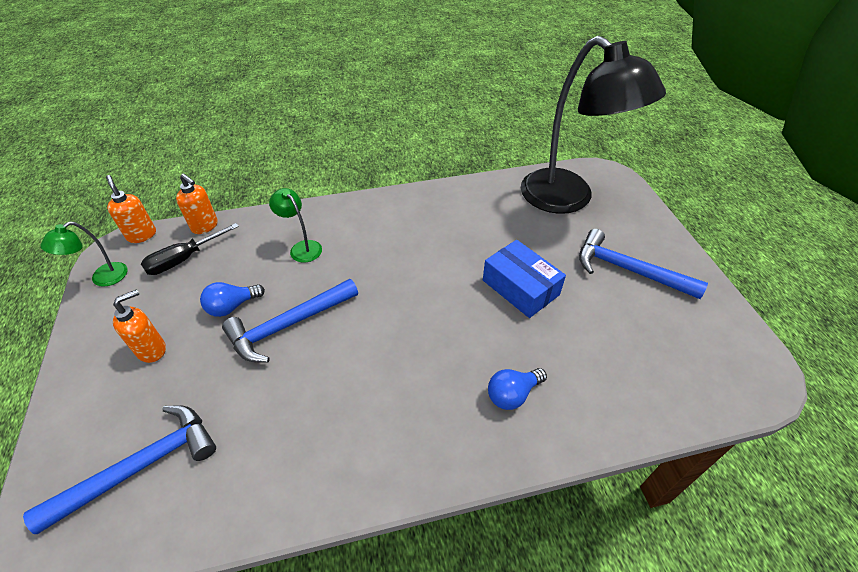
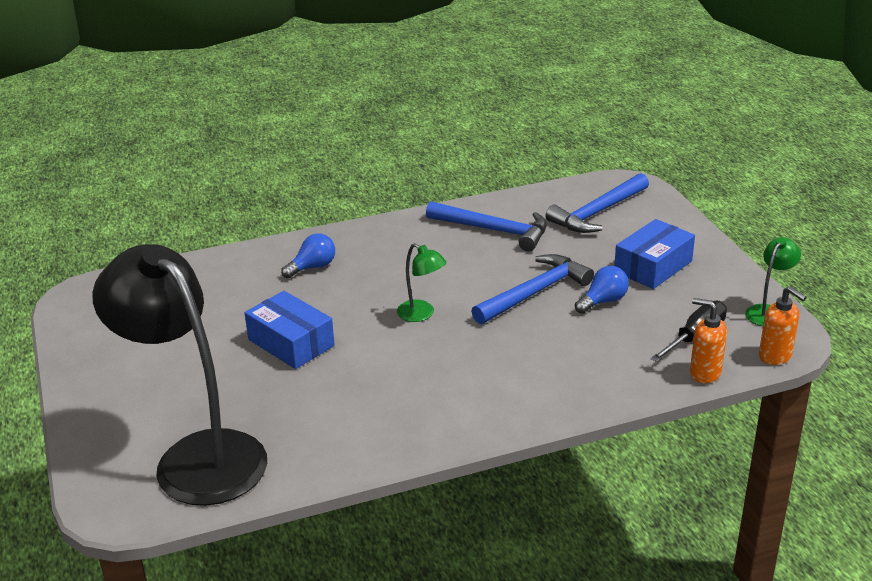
camera: 175 degrees right, 15 degrees down
orange soap dispenser [113,289,166,363] -> blue box [614,219,695,289]
green lamp [269,188,322,263] -> green lamp moved to [397,243,447,322]
blue hammer [579,229,708,299] -> blue hammer moved to [426,201,547,251]

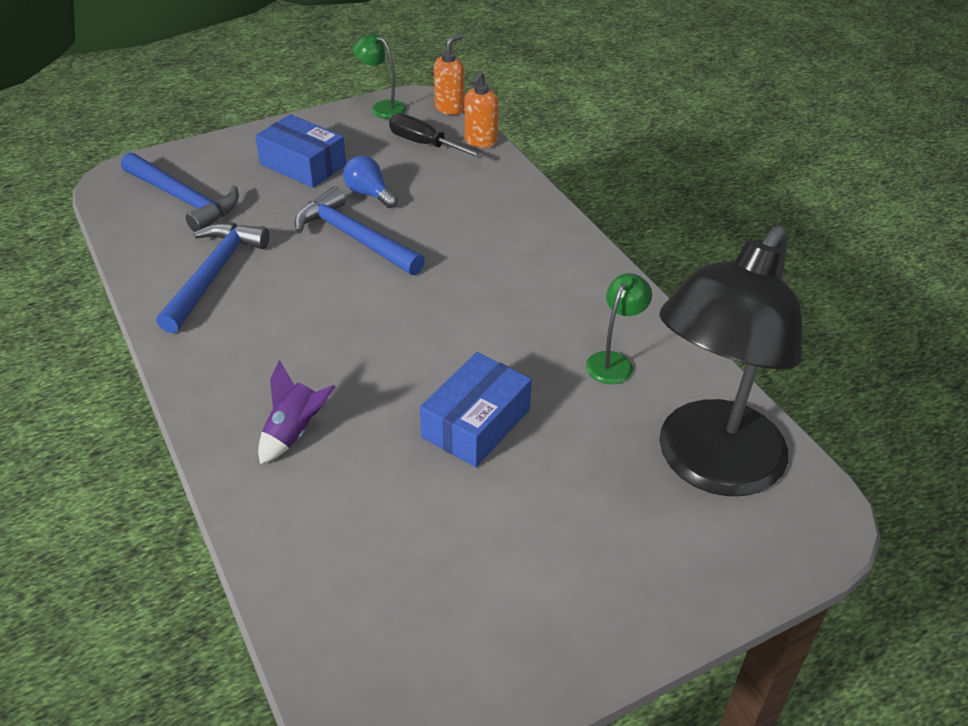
camera: 100 degrees left, 10 degrees up
blue light bulb [281,233,335,278] -> purple rocket [258,360,335,464]
green lamp [397,243,447,322] -> green lamp moved to [586,273,652,384]

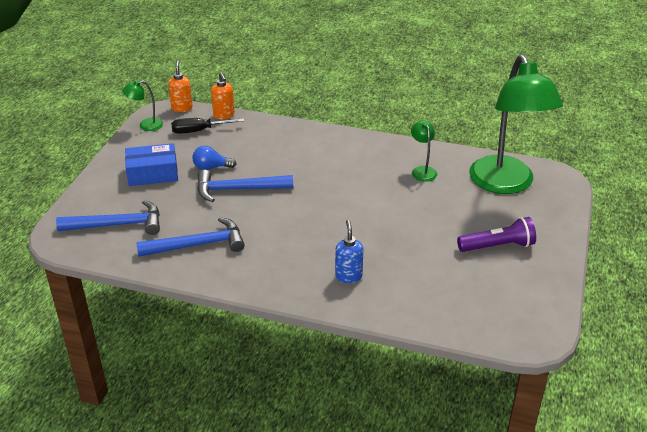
camera: 45 degrees left, 5 degrees down
blue hammer [156,223,270,333] -> blue hammer turned 105 degrees clockwise [136,217,245,257]
purple rocket [258,360,335,464] -> blue soap dispenser [335,220,364,283]
blue box [420,352,532,467] -> none
black lamp [659,226,802,496] -> green lamp [469,54,563,194]
none -> purple flashlight [457,217,536,252]

